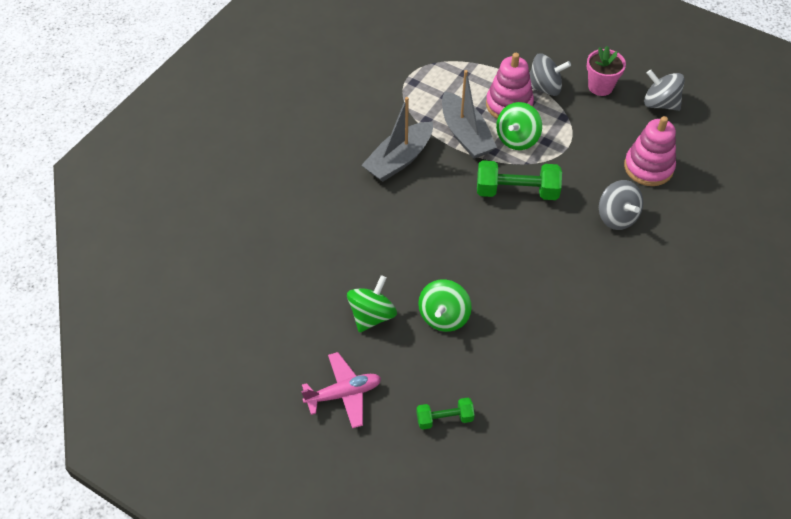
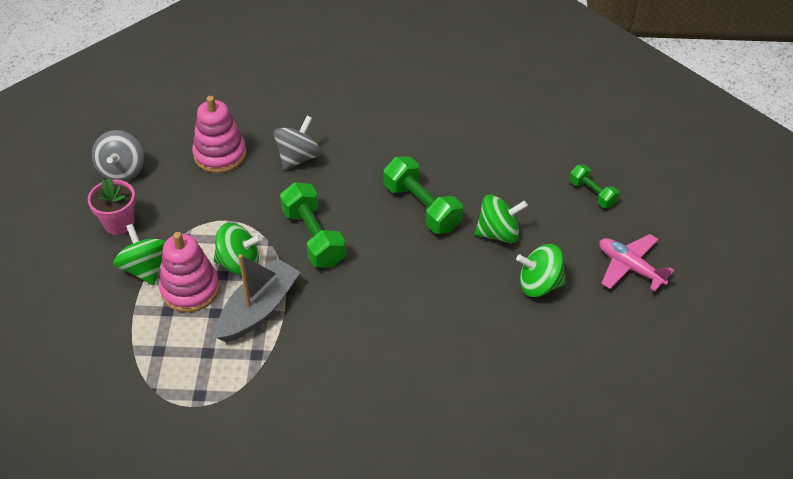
camera: 120 degrees left, 5 degrees down
grey boat [362,97,433,182] -> none
grey spinning top [530,53,571,96] -> green spinning top [113,224,166,285]
none -> green dumbbell [384,157,463,234]

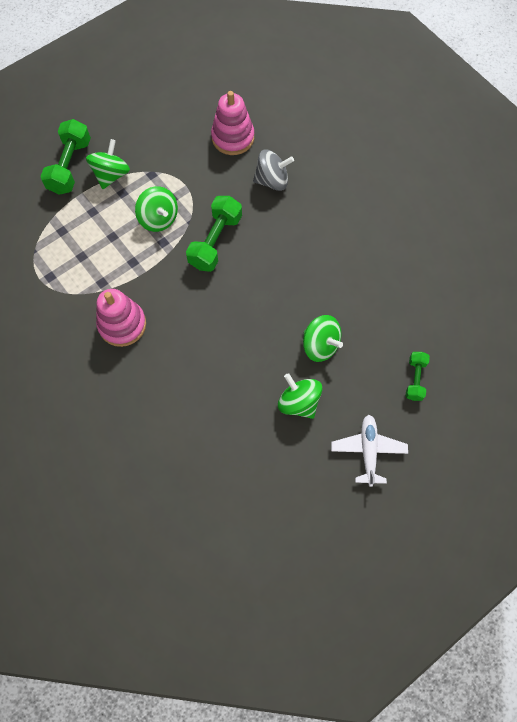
camera: 50 degrees right, 20 degrees up
pink flower pot [88,178,136,235] -> none
grey spinning top [92,130,144,182] -> none
pink stacking toy [159,232,220,312] -> pink stacking toy moved to [96,289,146,347]
grey boat [216,254,300,342] -> none
green dumbbell [384,157,463,234] -> green dumbbell moved to [40,119,91,195]
pink plane [599,234,674,291] -> white plane [331,415,408,487]

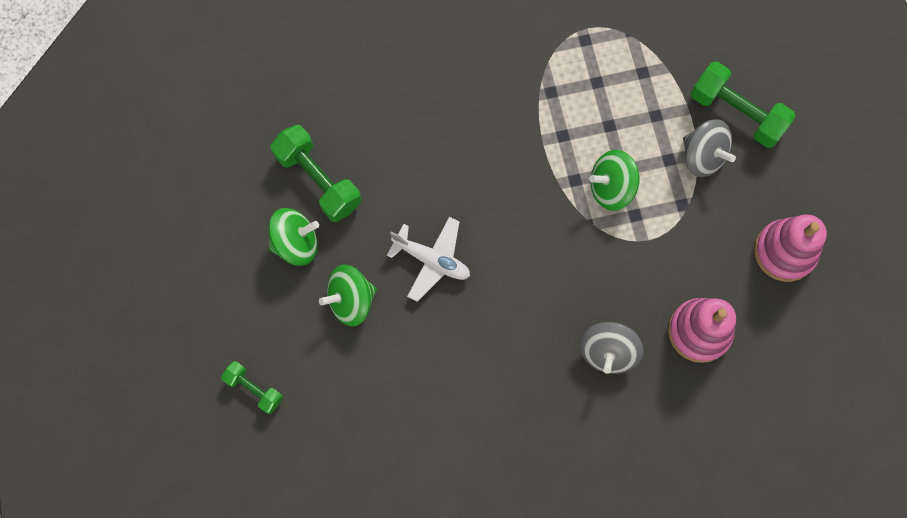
camera: 115 degrees right, 5 degrees up
green spinning top [86,139,130,189] -> grey spinning top [683,119,736,177]
pink stacking toy [96,289,146,347] -> pink stacking toy moved to [754,215,827,282]
green dumbbell [186,196,242,272] -> green dumbbell moved to [271,125,361,222]
white plane [331,415,408,487] -> white plane moved to [387,217,470,302]

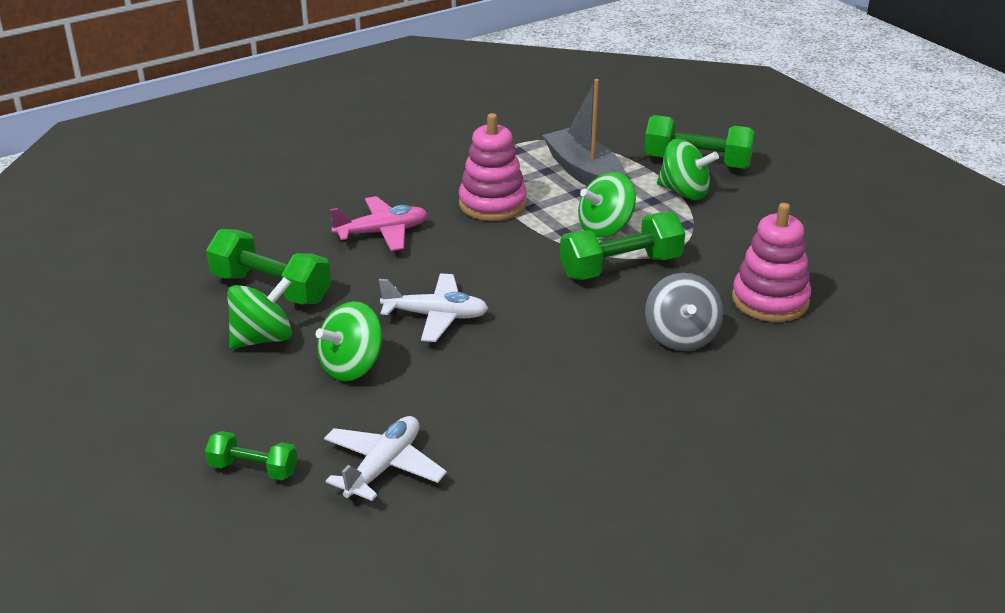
camera: 20 degrees left, 40 degrees down
grey spinning top [683,119,736,177] -> green spinning top [657,139,719,200]
pink stacking toy [754,215,827,282] -> pink stacking toy moved to [459,113,527,221]
none -> white plane [324,416,447,502]
none -> pink plane [330,196,428,251]
none -> grey boat [543,79,625,186]
none -> green dumbbell [560,212,685,280]

